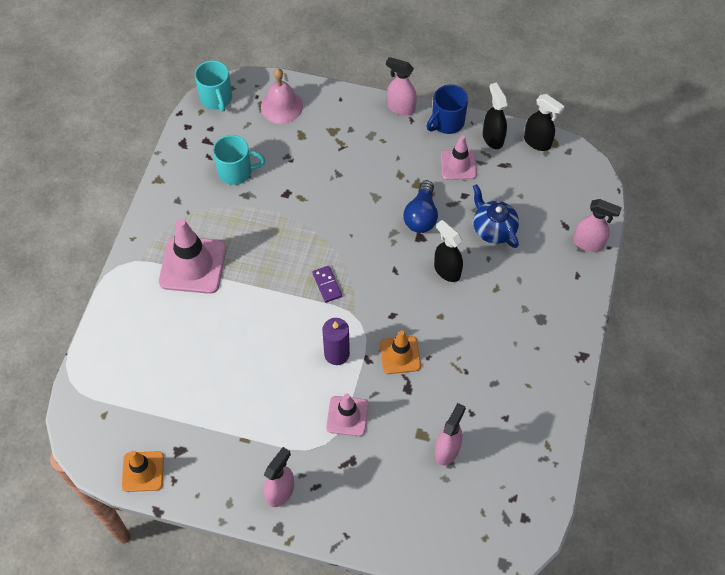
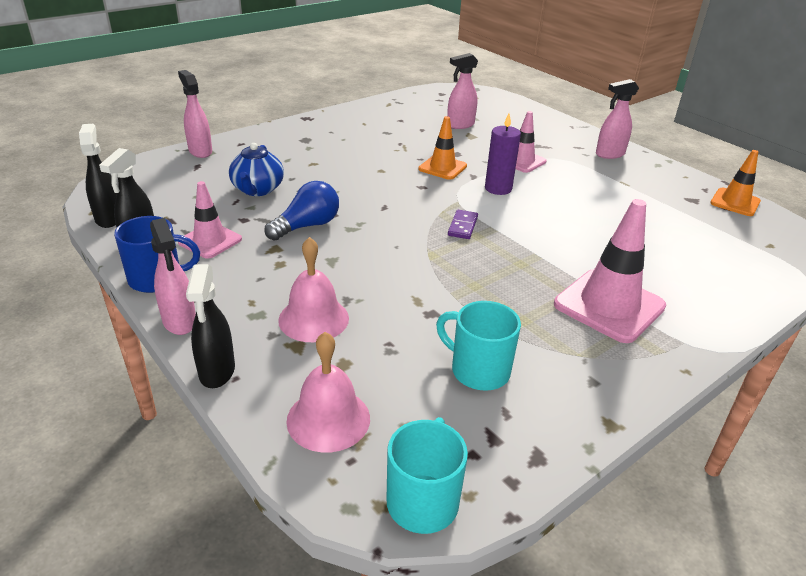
camera: 145 degrees left, 25 degrees down
black spray bottle [434,220,463,282] -> black spray bottle moved to [186,264,235,388]
none -> pink bell [278,237,349,342]

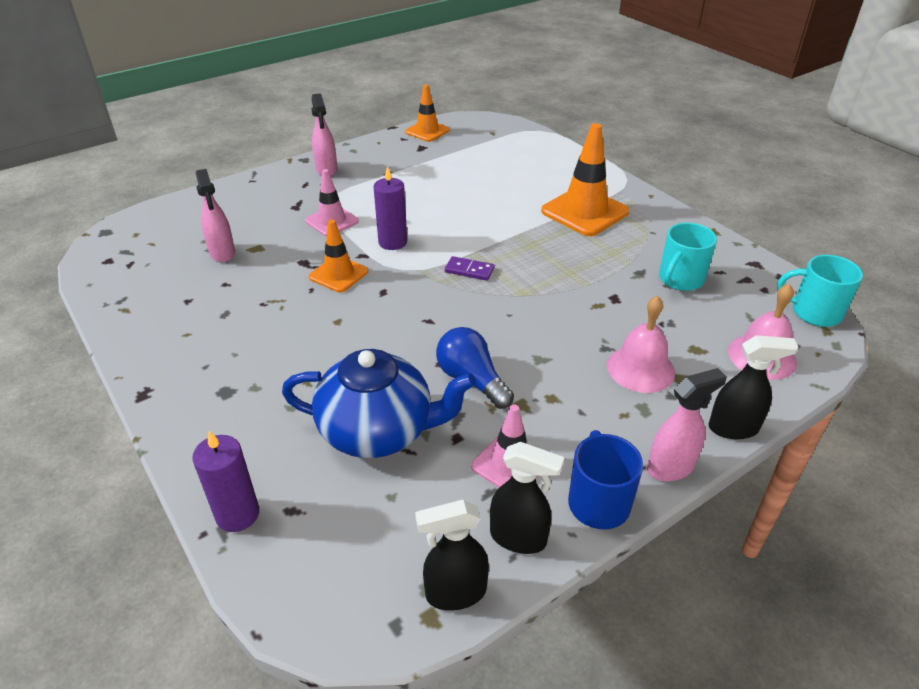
camera: 85 degrees left, 5 degrees up
pink spray bottle [178,70,212,158] -> purple candle [192,431,259,532]
blue teapot [229,143,284,196] -> blue teapot [282,349,476,458], size x1.56
pink traffic cone [554,199,666,343] -> orange traffic cone [541,123,629,236]

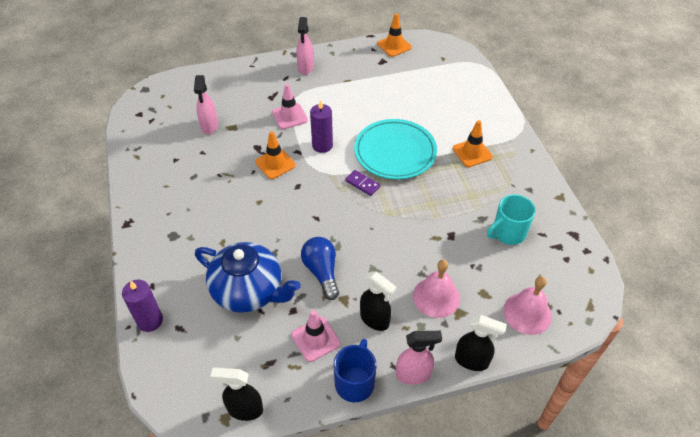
camera: 20 degrees right, 10 degrees up
black spray bottle [490,442,564,554] -> black spray bottle moved to [360,271,397,331]
orange traffic cone [541,123,629,236] -> orange traffic cone [453,120,493,167], size x0.61
turquoise mug [777,255,863,327] -> none
none -> turquoise plate [354,119,437,179]

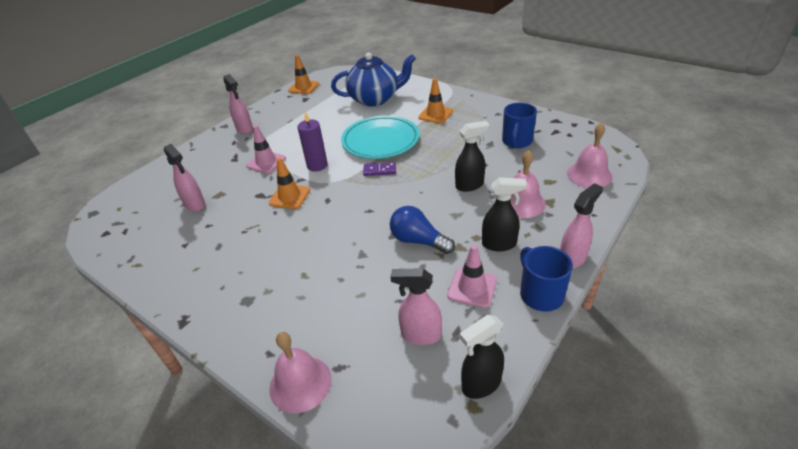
camera: 35 degrees left, 10 degrees down
purple candle [122,280,163,332] -> pink bell [269,332,332,414]
blue teapot [195,242,301,313] -> blue teapot moved to [331,52,416,106]
black spray bottle [455,315,507,371] -> black spray bottle moved to [455,121,489,192]
turquoise mug [487,194,535,245] -> blue mug [502,103,537,148]
none -> pink spray bottle [390,268,442,345]

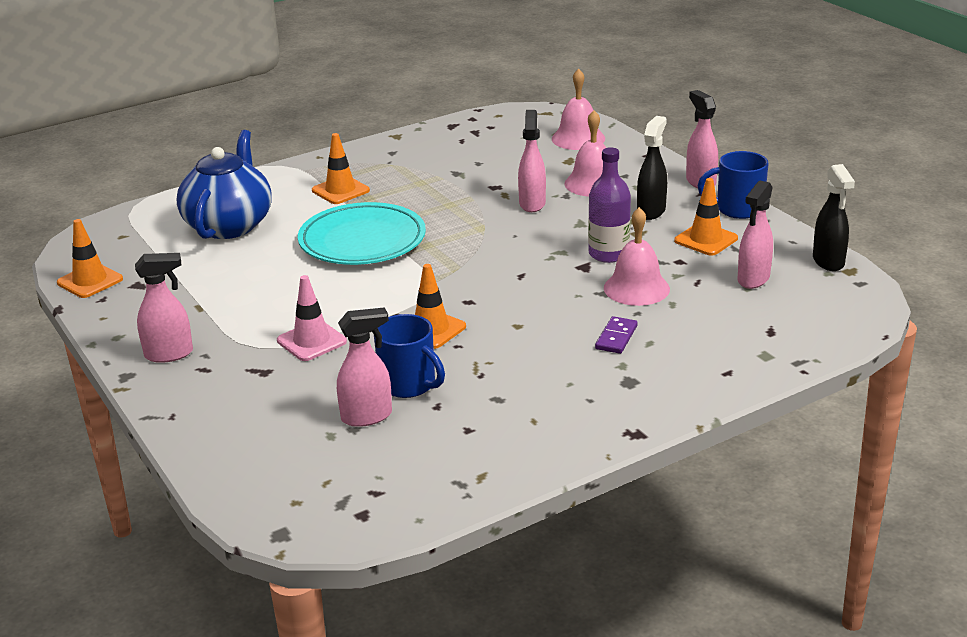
camera: 70 degrees left, 10 degrees down
pink bell [269,332,332,414] -> pink bell moved to [604,207,670,306]
purple candle [297,112,328,172] -> none
purple domino [363,162,396,176] -> purple domino moved to [595,316,637,354]
blue light bulb [390,206,455,254] -> purple bottle [588,147,631,263]
pink traffic cone [447,245,497,308] -> orange traffic cone [674,178,738,255]
black spray bottle [455,121,489,192] -> pink spray bottle [518,110,546,212]
blue mug [502,103,537,148] -> blue mug moved to [374,314,445,398]

